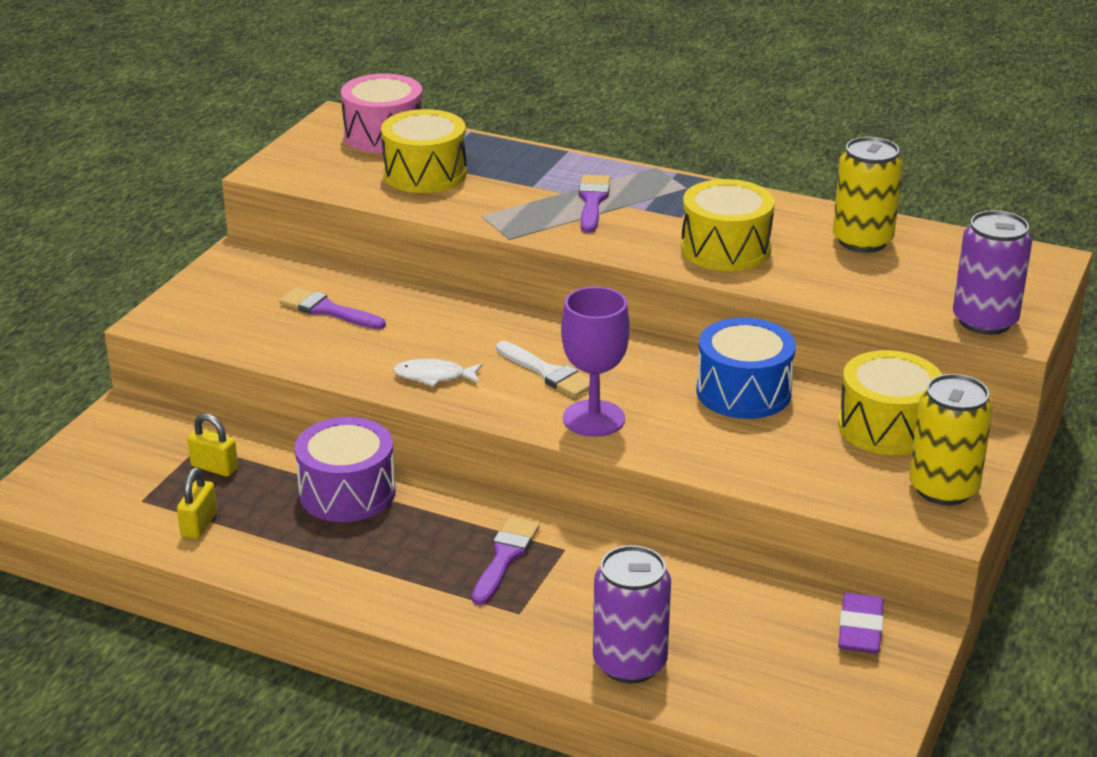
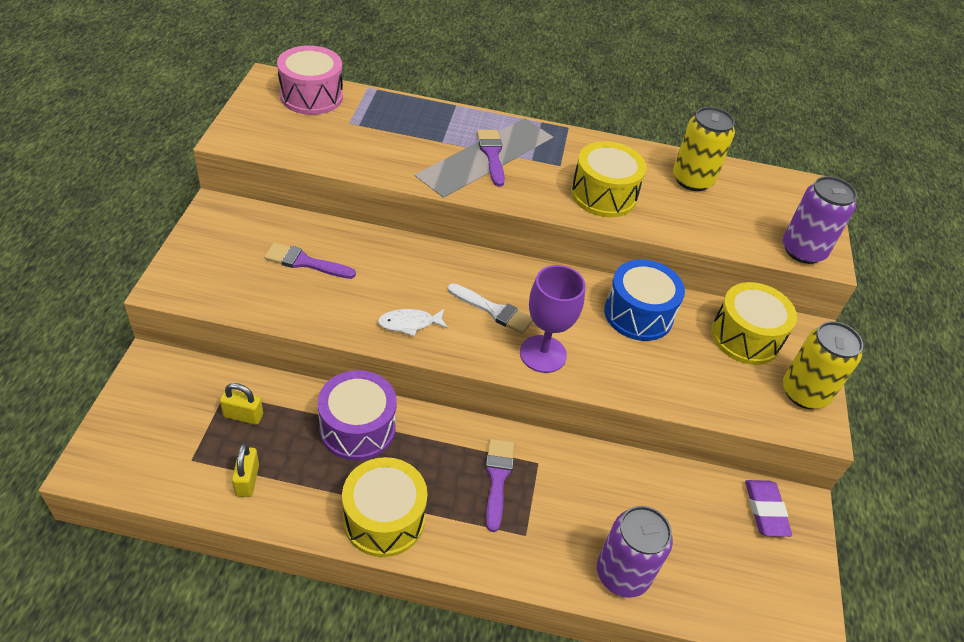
camera: 20 degrees left, 15 degrees up
yellow drum [381,109,467,193] -> yellow drum moved to [342,457,427,557]

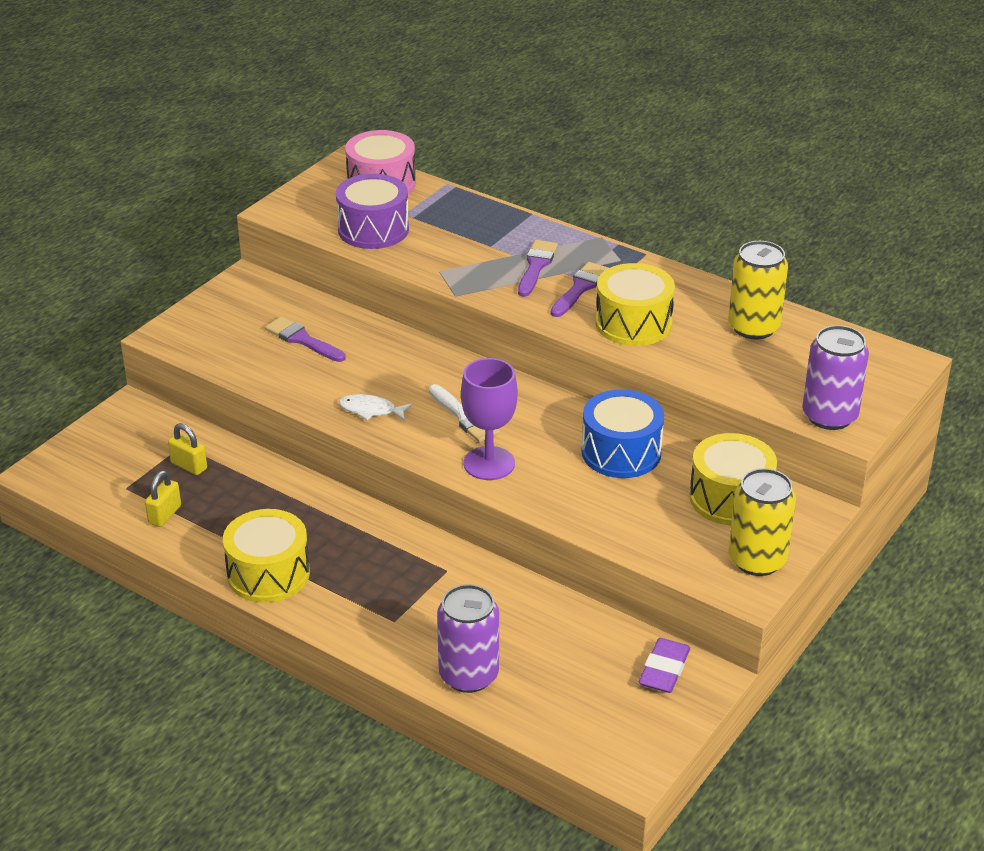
camera: 30 degrees right, 10 degrees down
purple drum [318,370,397,461] -> purple drum moved to [336,174,409,249]
purple brush [486,439,514,532] -> purple brush moved to [551,262,609,317]

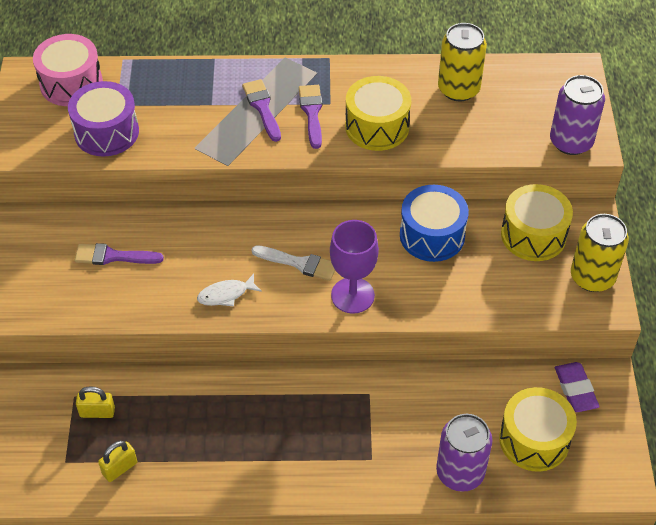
camera: 35 degrees left, 15 degrees up
yellow padlock [145,470,181,527] -> yellow padlock turned 60 degrees clockwise [98,441,137,482]
yellow drum [223,509,310,603] -> yellow drum moved to [499,387,577,472]

